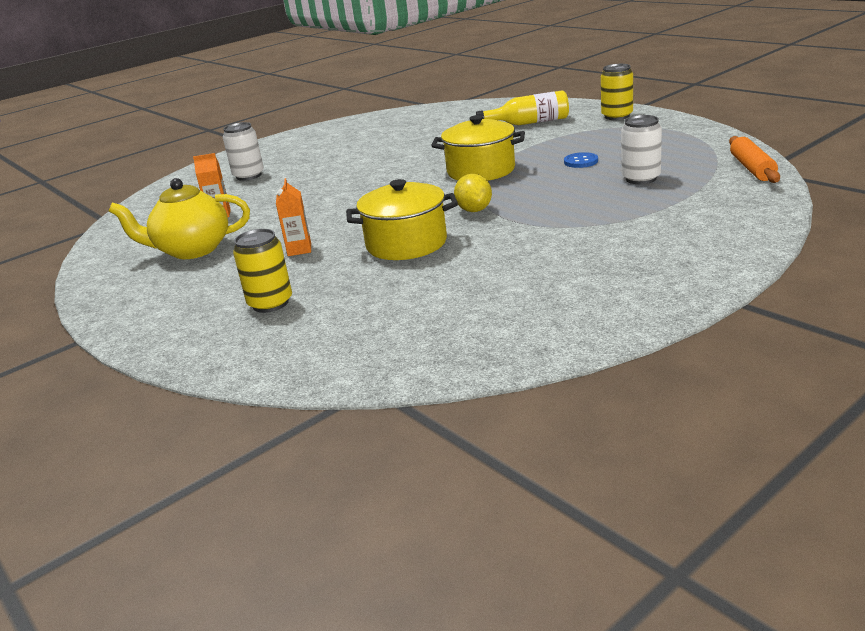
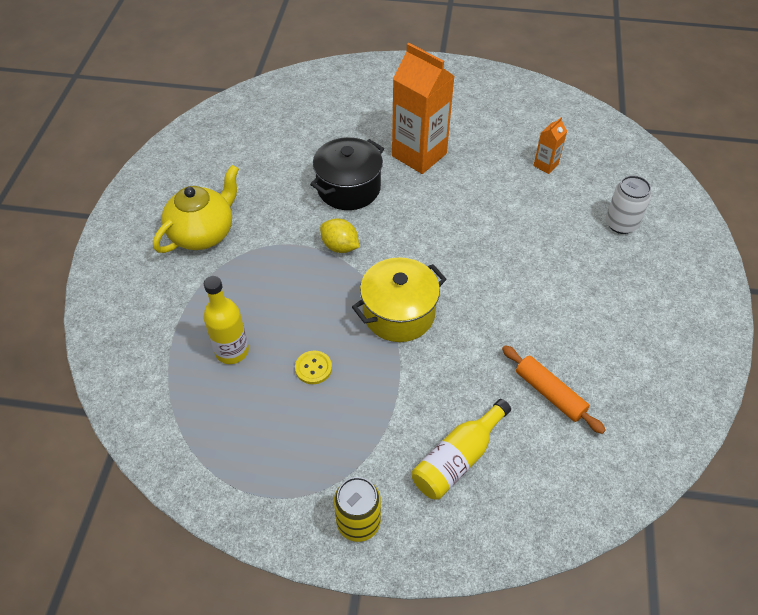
camera: 135 degrees right, 25 degrees up
yellow teapot [109,178,250,259] -> yellow teapot moved to [153,165,239,253]
yellow can [233,229,292,313] -> none
orange carton [276,178,311,256] -> orange carton [392,43,455,174], size x2.19
yellow pot [346,179,458,260] -> black pot [310,137,384,210]
blue button [564,152,598,168] -> yellow button [295,351,332,384]
white can [621,115,662,184] -> yellow bottle [204,276,249,364]
orange rolling pin [729,136,780,183] -> orange rolling pin moved to [502,345,606,434]

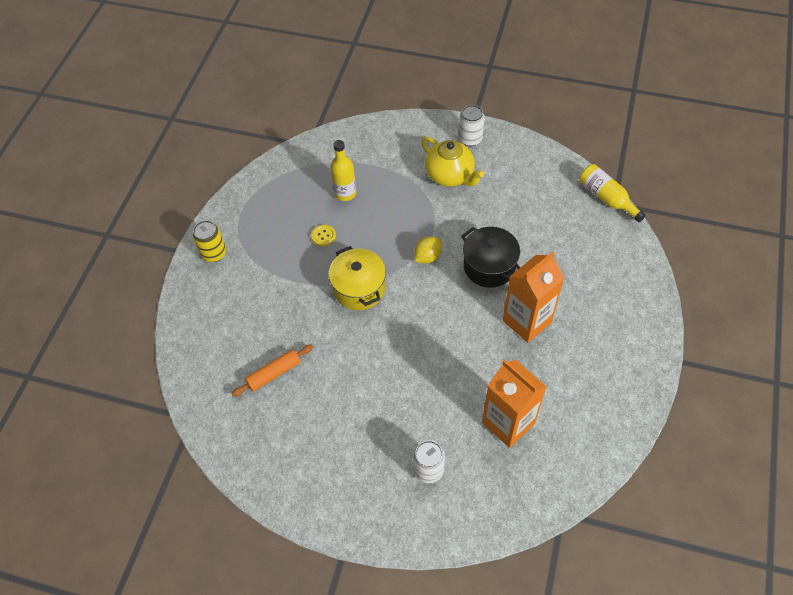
camera: 100 degrees right, 5 degrees up
yellow bottle [412,399,511,500] -> yellow bottle moved to [580,164,646,222]
orange carton [533,117,567,174] -> orange carton [482,360,547,448], size x2.19
none -> white can [459,105,485,146]

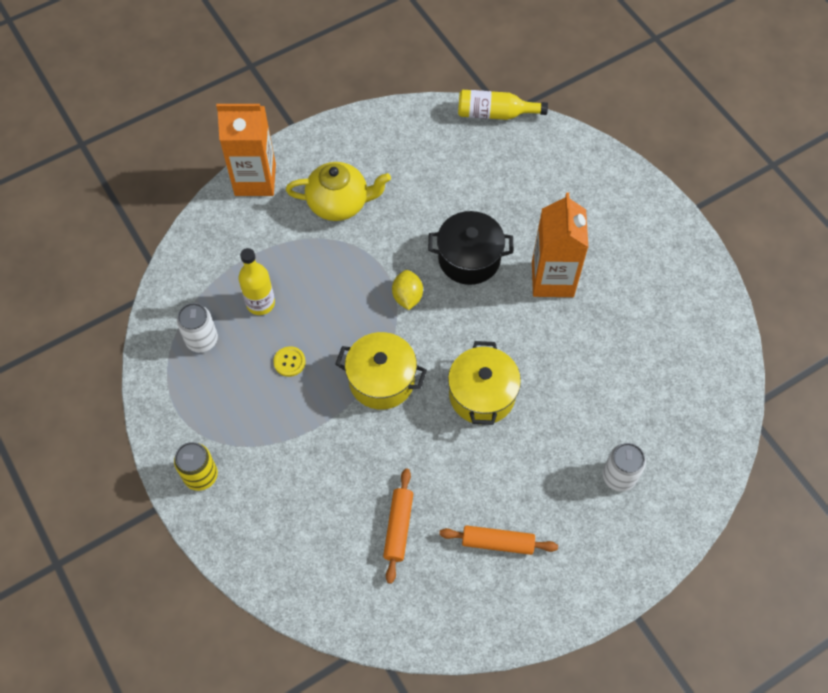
camera: 50 degrees left, 5 degrees up
white can [459,105,485,146] -> white can moved to [177,303,218,352]
orange carton [482,360,547,448] -> orange carton moved to [216,104,276,196]
none -> orange rolling pin [439,525,558,555]
none -> yellow pot [448,341,521,425]

